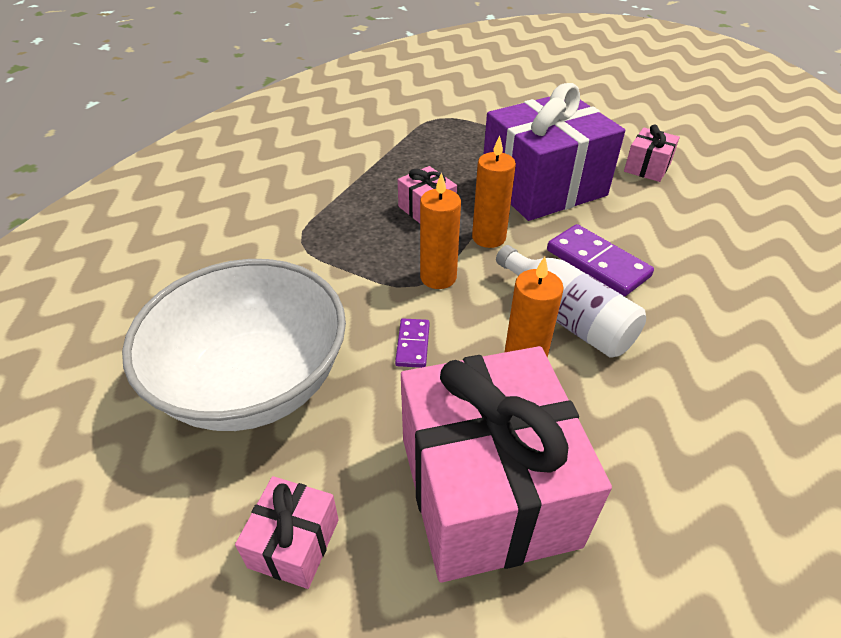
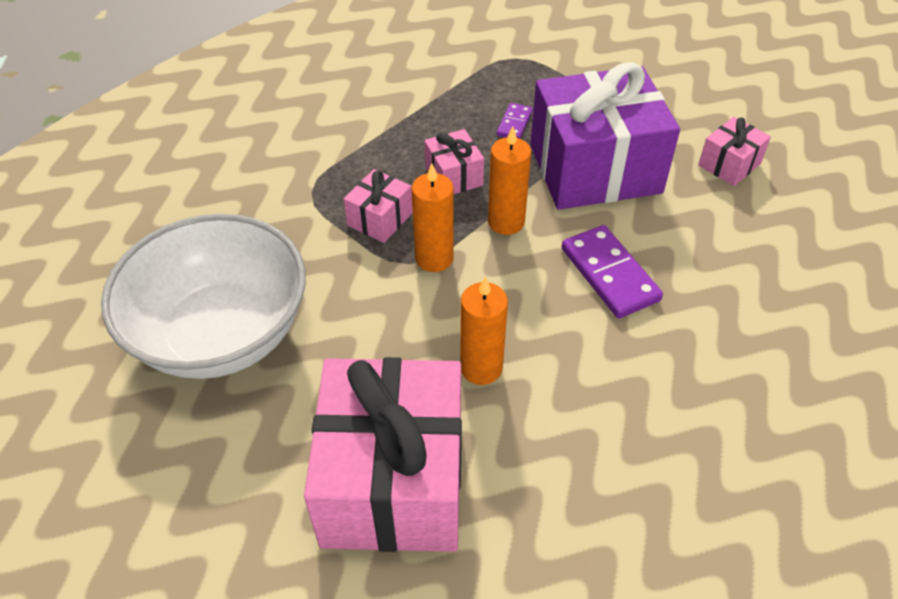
camera: 15 degrees right, 5 degrees up
pink gift [235,476,339,589] -> pink gift moved to [344,169,413,243]
purple domino [395,318,430,368] -> purple domino moved to [497,103,533,139]
white bottle [496,245,646,358] -> none

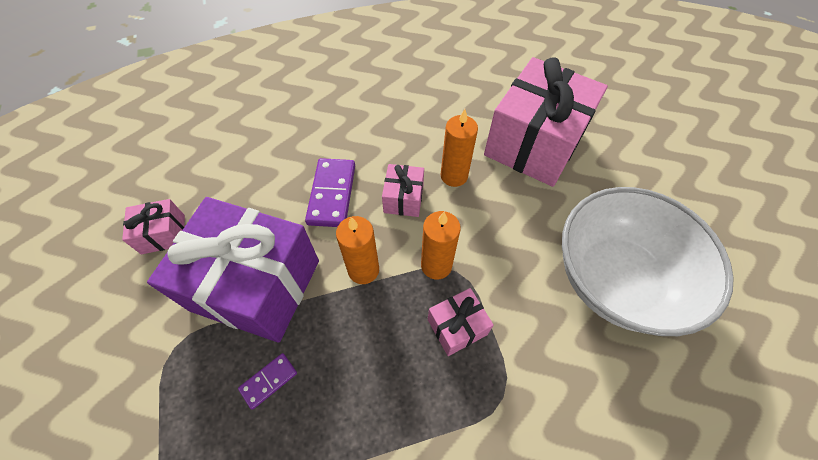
camera: 150 degrees left, 10 degrees up
pink gift [424,129,484,194] -> pink gift moved to [382,164,424,217]

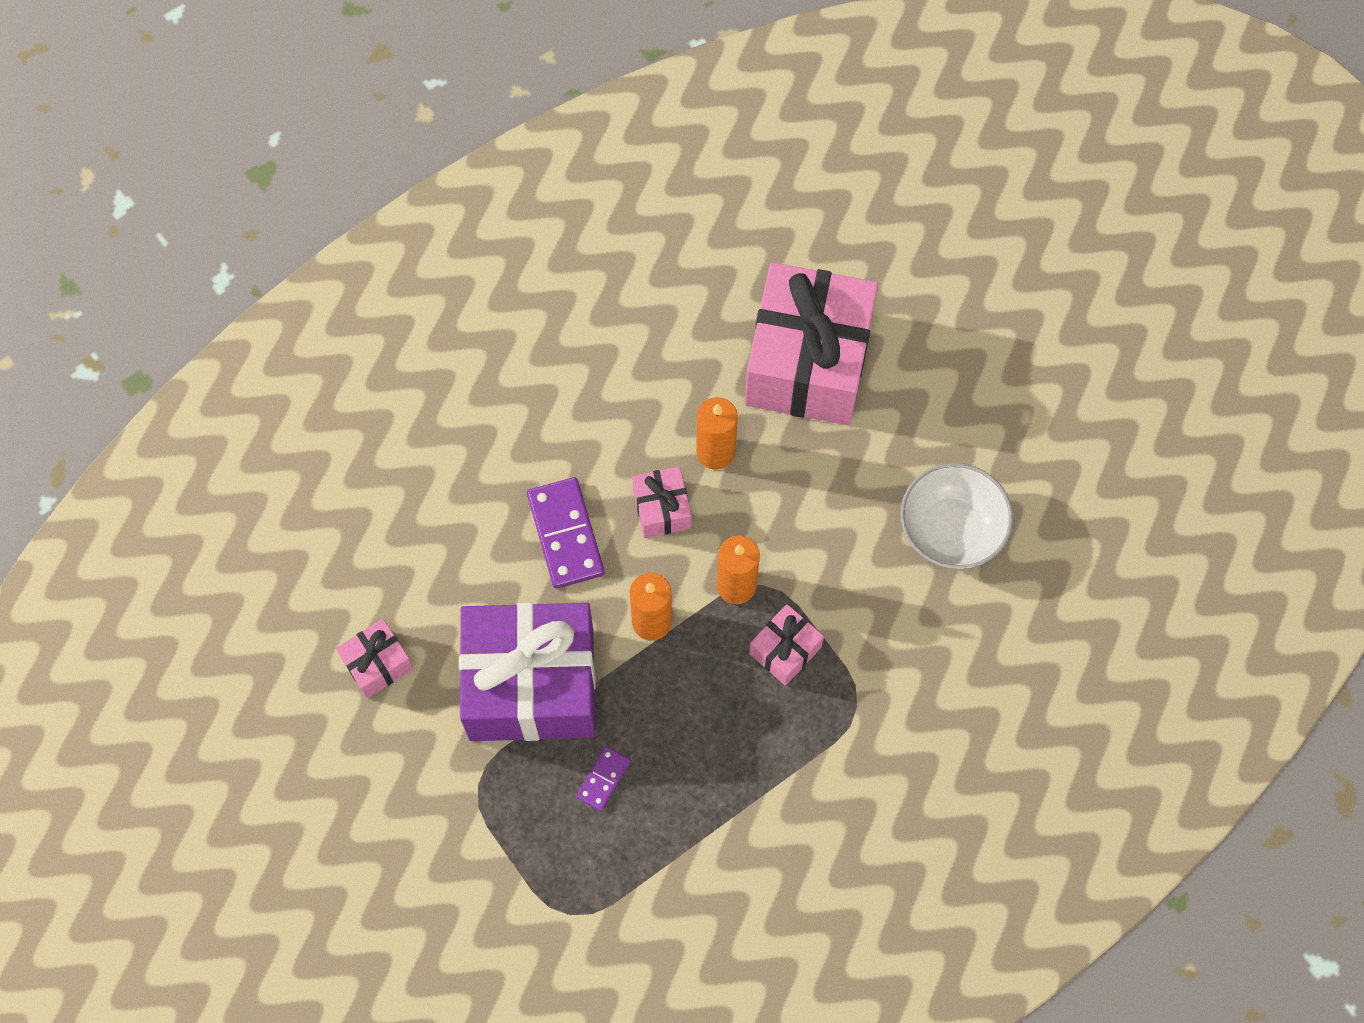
camera: 20 degrees left, 10 degrees up
white bowl [562,187,734,336] -> white bowl [900,463,1013,569], size x0.62

